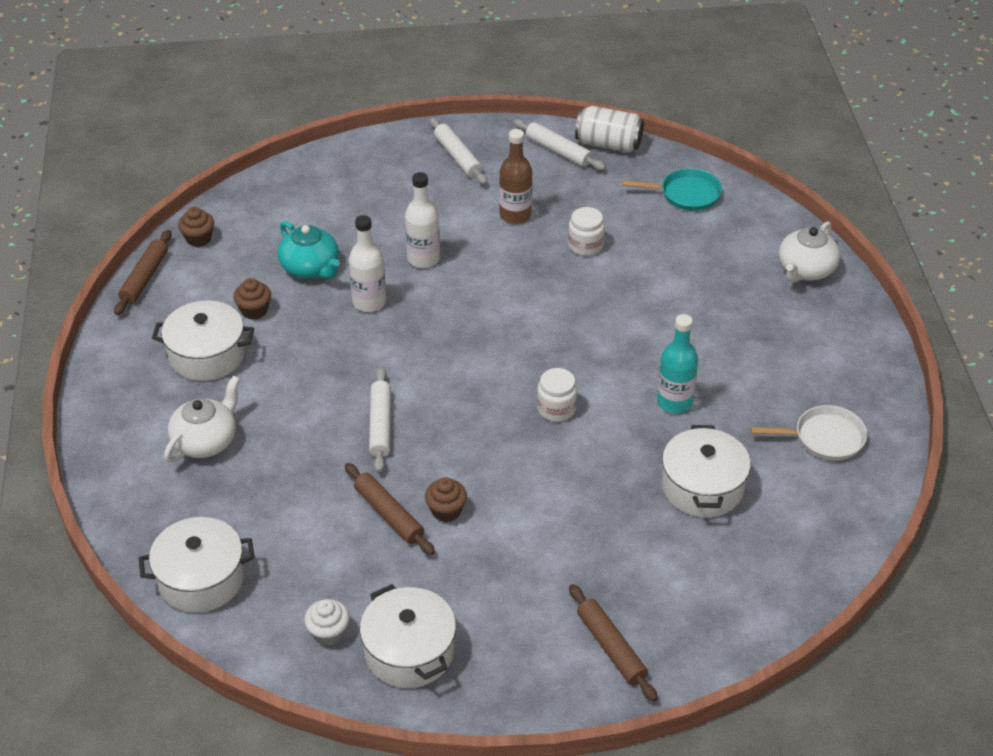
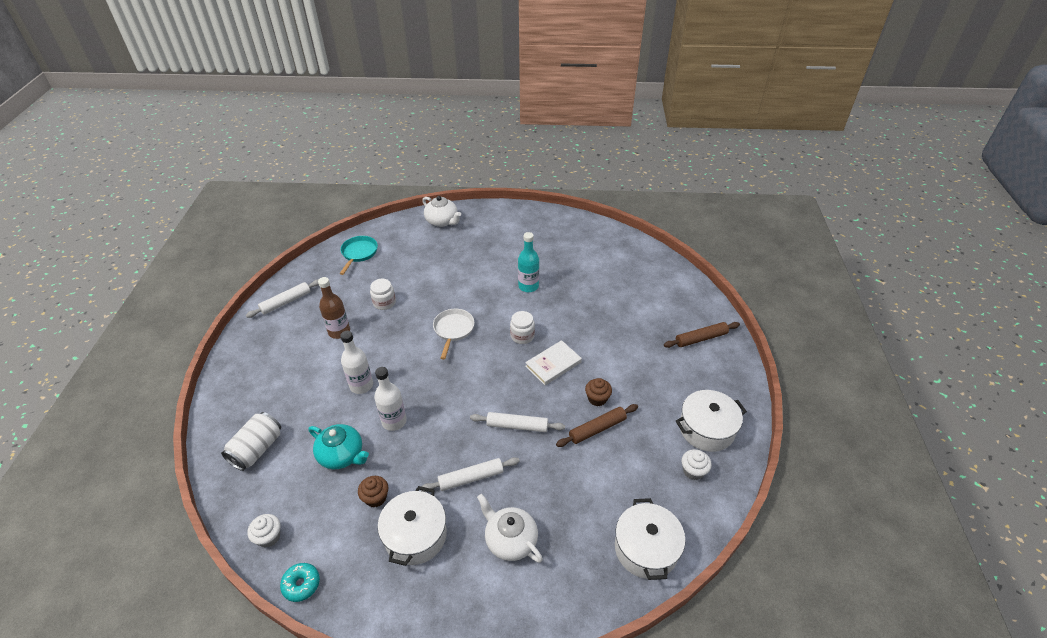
camera: 80 degrees left, 0 degrees up
brown rolling pin [114,230,172,315] -> turquoise donut [280,563,320,602]
brown cupcake [178,207,214,247] -> white cupcake [247,514,280,547]
turquoise teapot [278,221,340,279] -> turquoise teapot turned 60 degrees clockwise [308,424,369,469]
white rolling pin [430,117,487,185] -> white rolling pin moved to [421,457,520,492]
white can [575,106,644,152] -> white can moved to [221,412,281,471]
white pot [662,425,751,518] -> none
white pan [750,405,867,461] -> white pan moved to [433,309,475,359]
none -> white book [525,340,582,385]

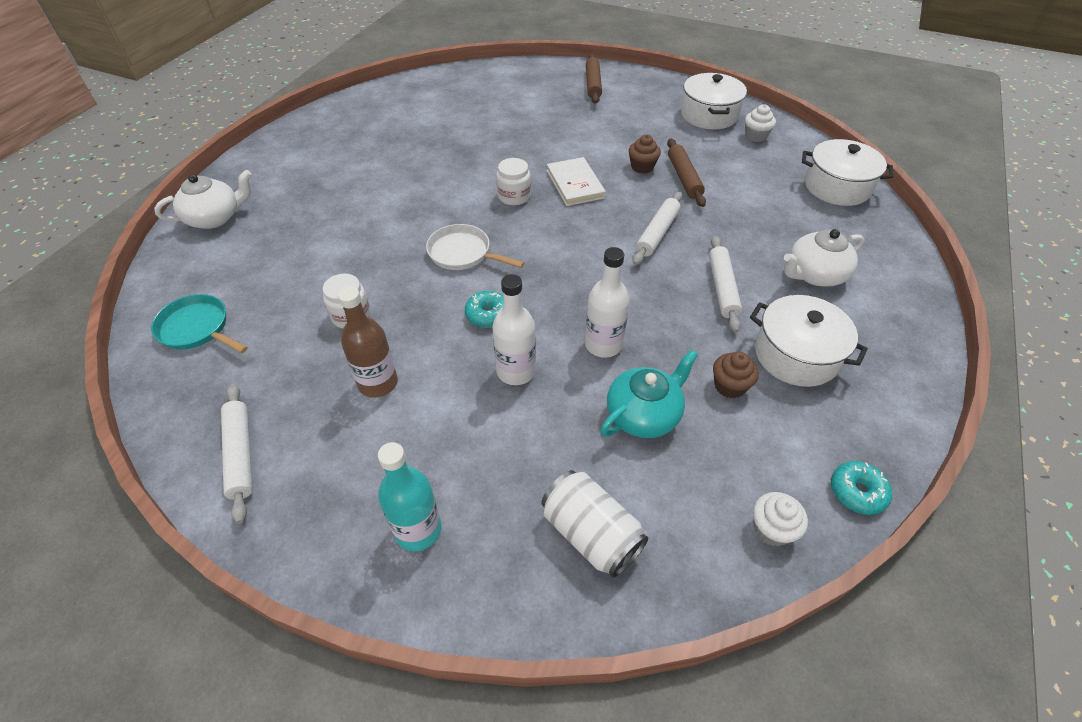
camera: 70 degrees left, 5 degrees up
turquoise bottle [518,232,539,292] -> turquoise bottle moved to [378,442,442,551]
none -> turquoise donut [465,291,504,328]

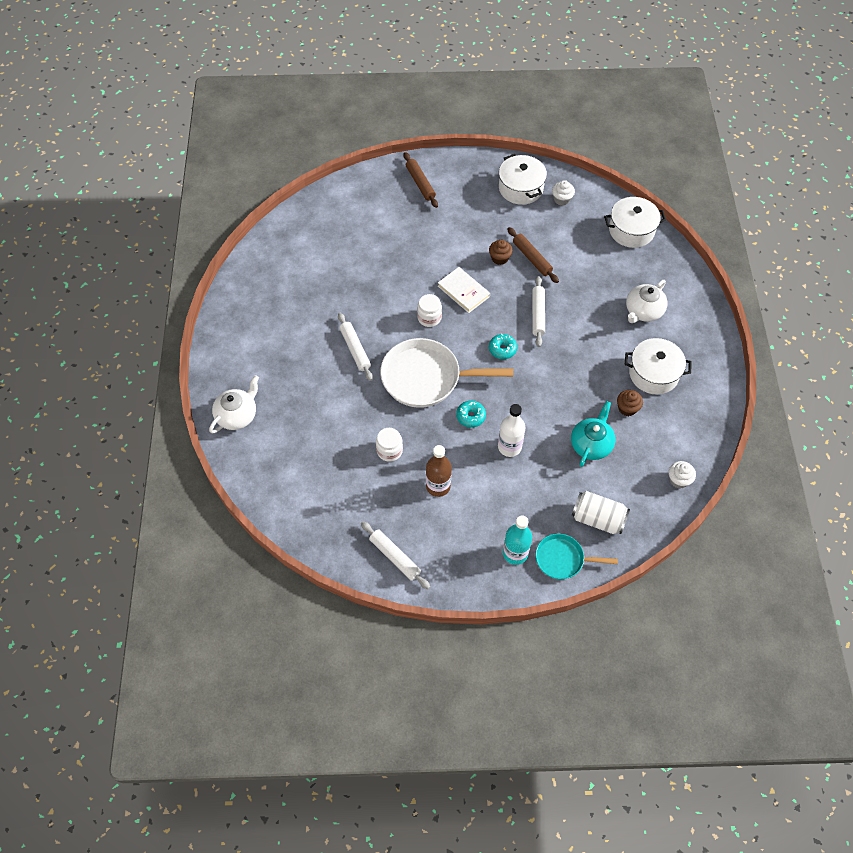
camera: 25 degrees left, 10 degrees up
turquoise pan [151,294,248,353] -> turquoise pan moved to [536,534,618,579]
white pan [426,224,525,270] -> white pan [380,338,513,408], size x1.79
white bottle [585,247,630,358] -> none
white rolling pin [709,236,742,333] -> white rolling pin moved to [338,313,373,381]
turquoise donut [831,461,892,515] -> turquoise donut moved to [489,334,517,359]

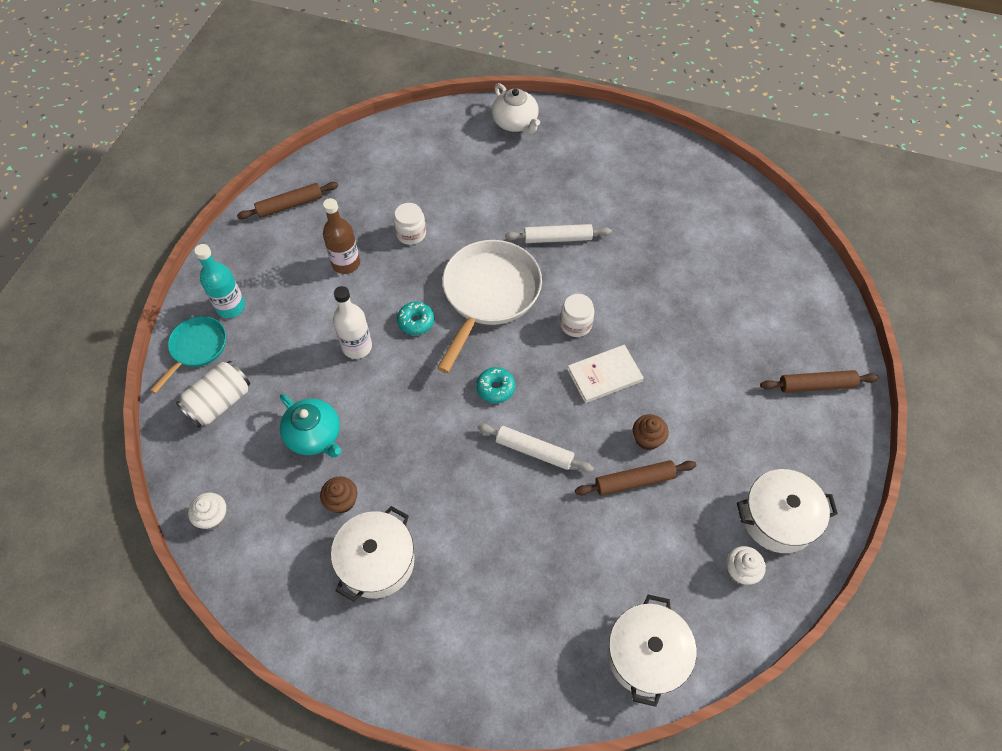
camera: 110 degrees right, 0 degrees up
white rolling pin [361,521,430,589] -> brown rolling pin [237,182,338,219]
white teapot [626,280,668,323] -> none

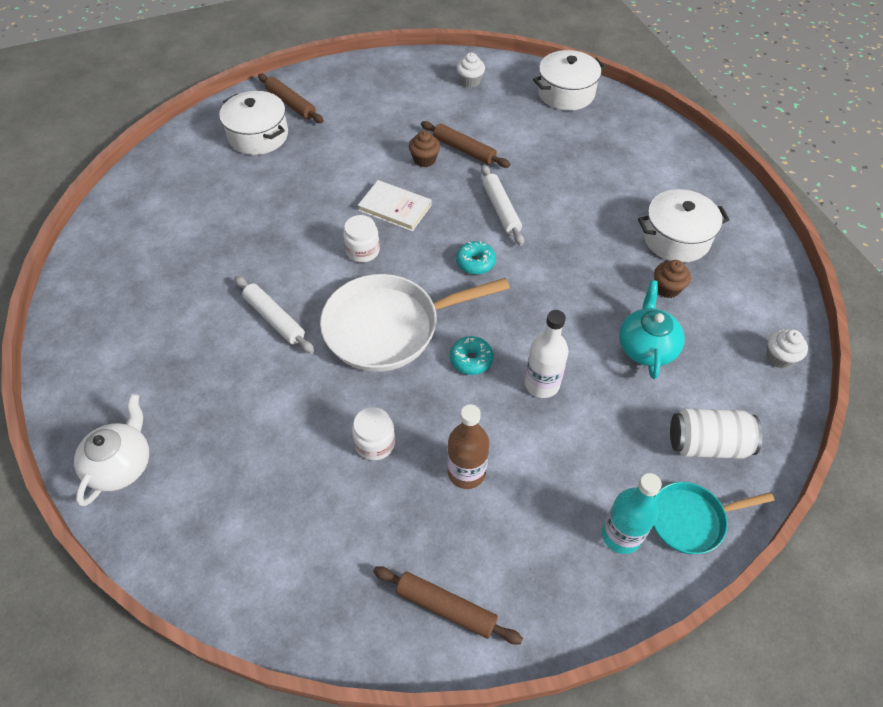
camera: 130 degrees left, 5 degrees down
white pot [737,469,838,553] -> white pot moved to [219,91,288,155]

